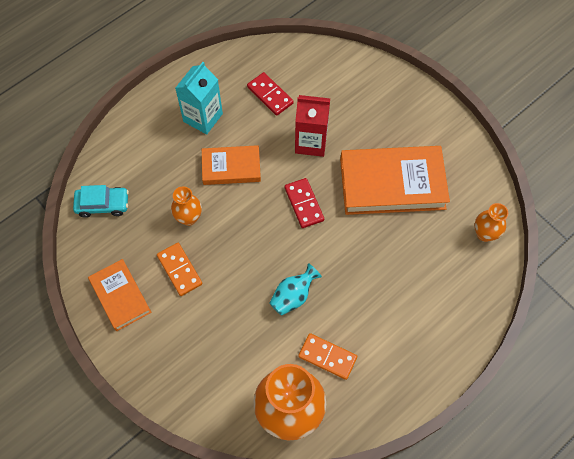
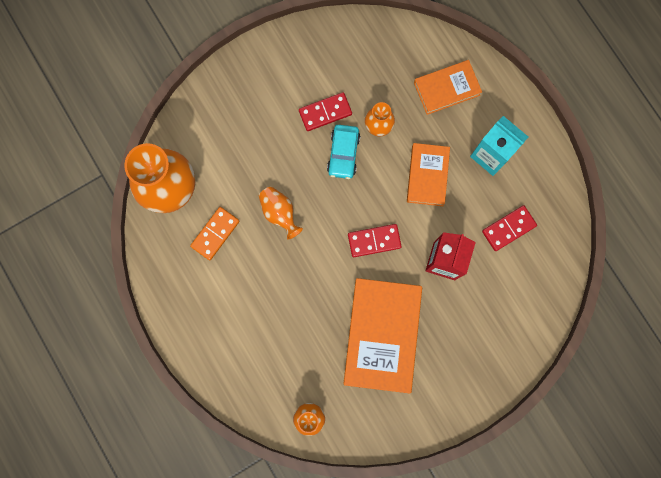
camera: 100 degrees right, 15 degrees up
turquoise car [73,185,129,218] -> turquoise car moved to [327,125,360,179]
orange book [88,259,151,331] -> orange book moved to [414,60,482,115]
orange domino [157,243,202,296] -> red domino [299,92,352,131]
turquoise vase [270,263,322,316] -> orange vase [259,186,303,240]

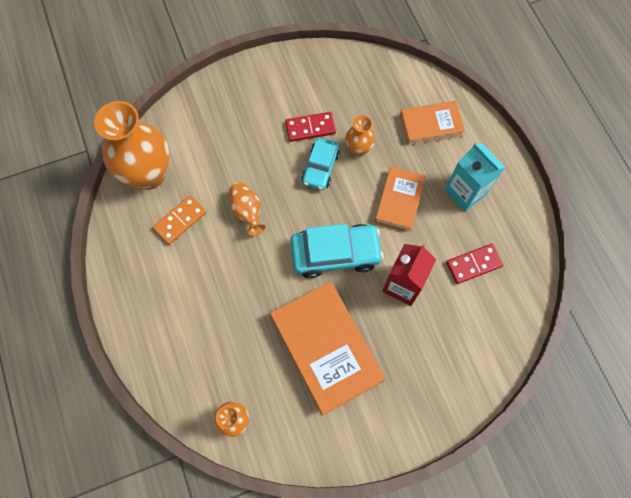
camera: 10 degrees right, 10 degrees down
orange book [343,278,422,393] -> orange book turned 45 degrees counterclockwise [270,282,386,415]
red domino [348,224,402,257] -> turquoise car [291,224,384,278]

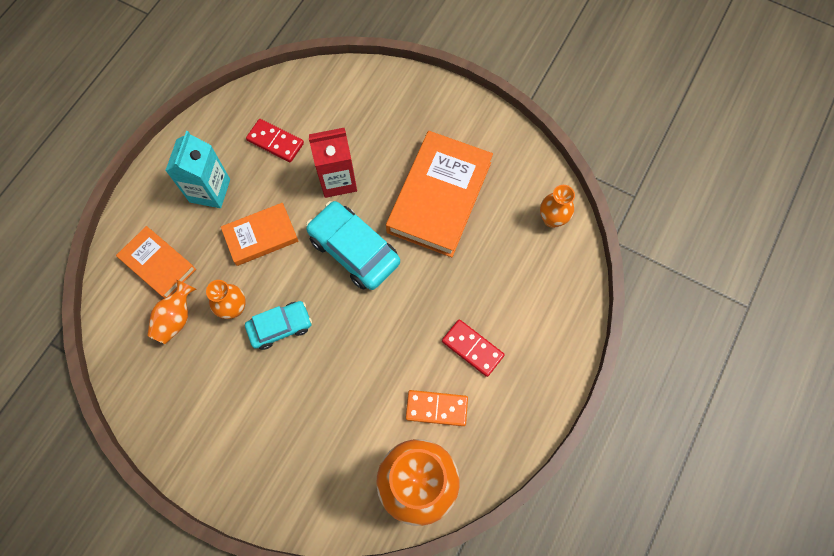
camera: 130 degrees left, 0 degrees up
orange vase [229,182,266,236] -> orange vase moved to [147,279,196,344]
red domino [285,112,336,142] -> red domino moved to [442,319,505,377]

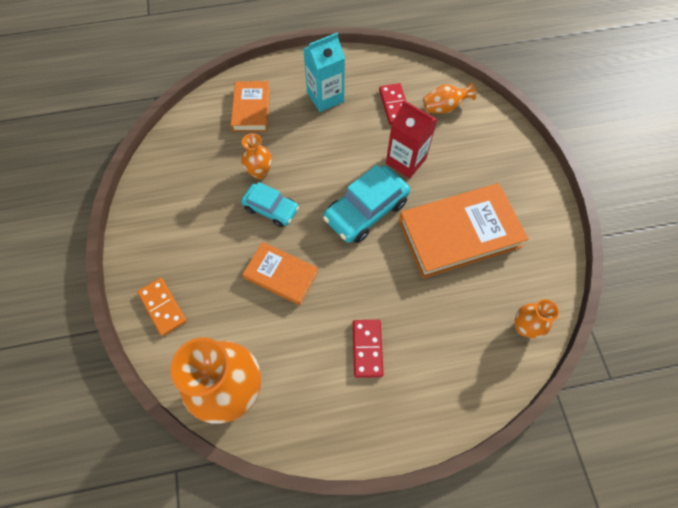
camera: 50 degrees right, 5 degrees down
orange vase [147,279,196,344] -> orange vase moved to [423,82,476,114]
orange book [221,203,298,266] -> orange book moved to [242,242,318,305]
turquoise car [306,201,400,290] -> turquoise car turned 135 degrees counterclockwise [323,165,410,243]
orange domino [406,390,468,426] -> orange domino moved to [137,278,186,336]

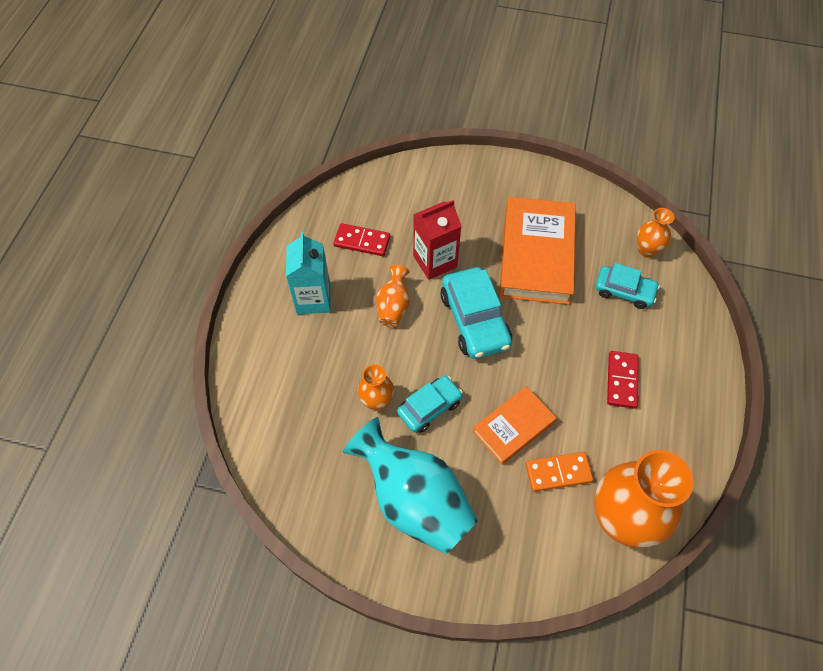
camera: 65 degrees left, 5 degrees down
orange domino [137,278,186,336] -> orange domino moved to [525,452,593,492]
orange book [231,81,270,132] -> none
red domino [353,320,384,378] -> red domino turned 75 degrees clockwise [607,351,639,409]
orange vase [423,82,476,114] -> orange vase moved to [376,265,410,327]
none -> turquoise vase [343,417,478,555]
none -> turquoise car [595,263,660,309]

